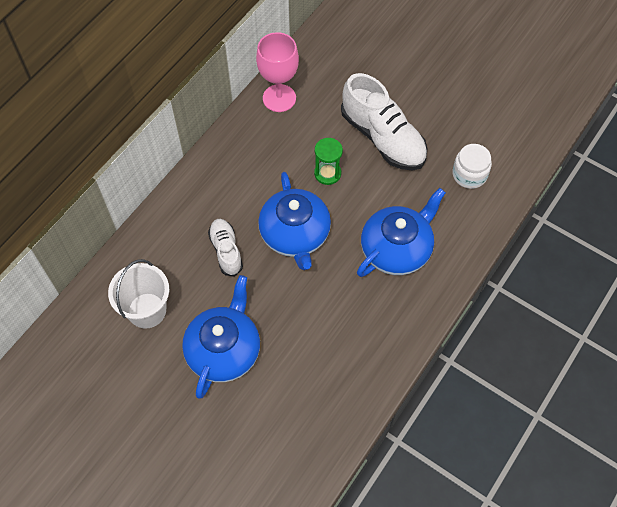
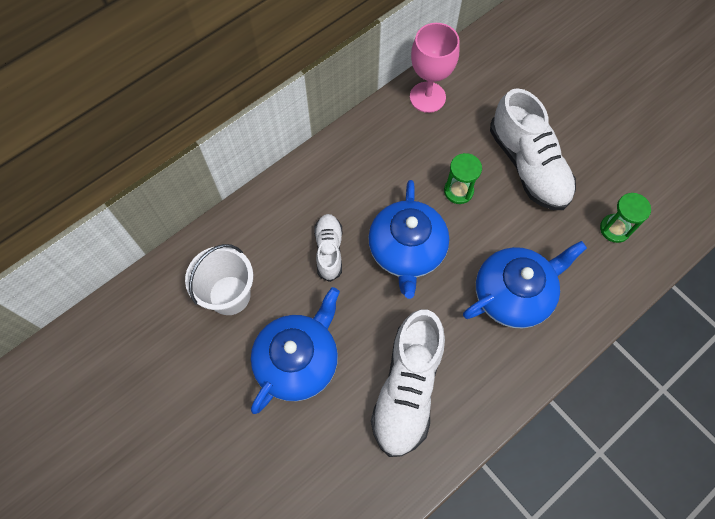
camera: 15 degrees right, 5 degrees up
white jar [452,144,492,189] -> green hourglass [600,193,651,243]
none -> white shoe [371,309,445,457]

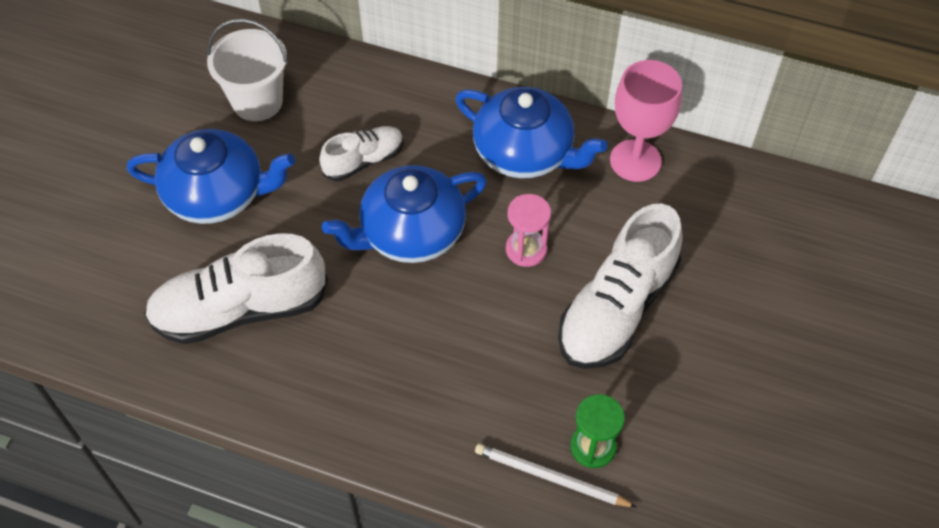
camera: 60 degrees right, 10 degrees down
green hourglass [444,153,482,204] -> pink hourglass [506,194,551,267]
blue teapot [463,241,587,329] -> blue teapot moved to [455,87,608,178]
none -> white pencil [475,444,636,507]

